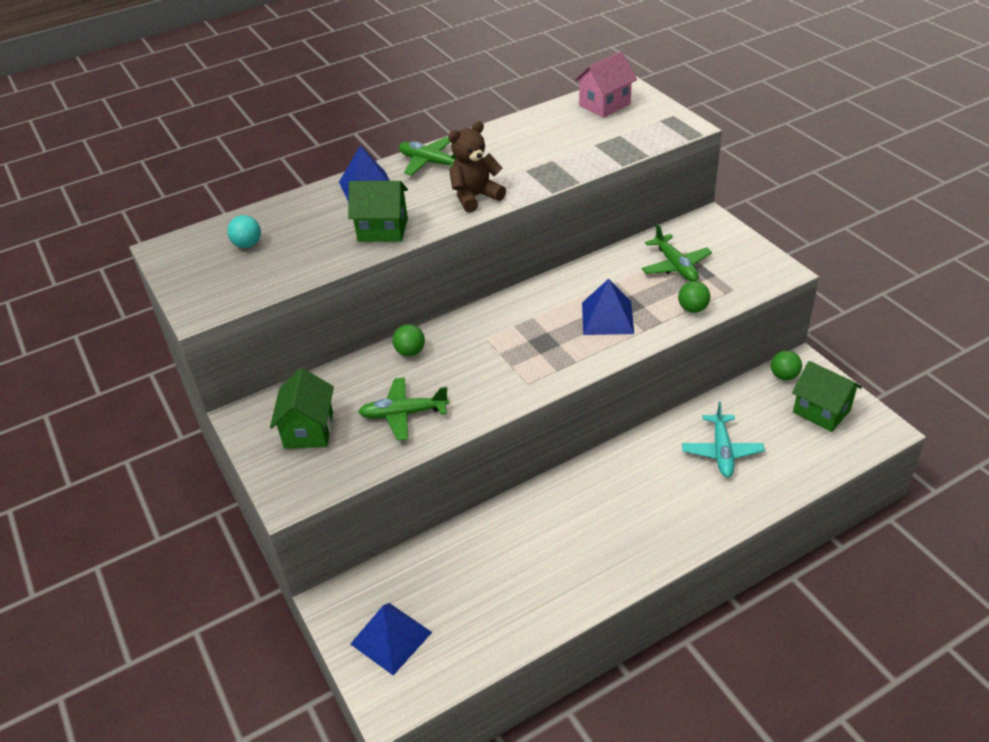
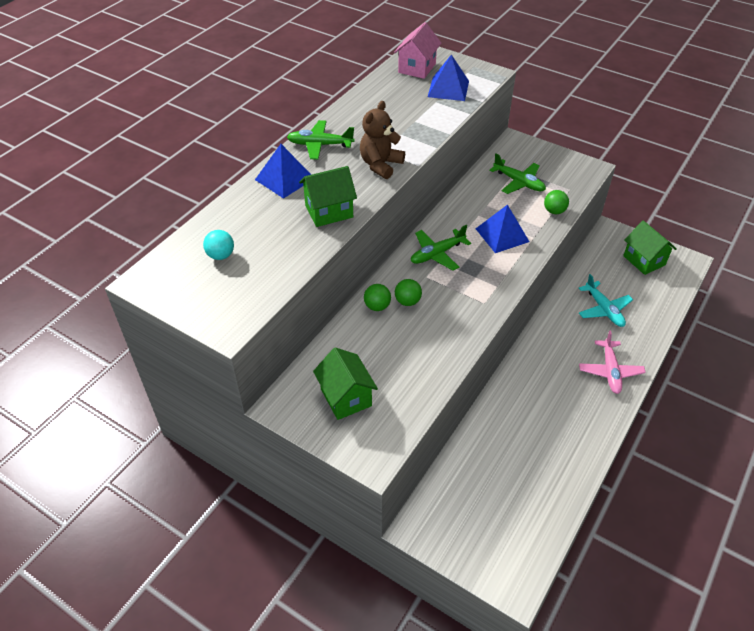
camera: 30 degrees left, 5 degrees up
blue pyramid [350,603,432,675] -> blue pyramid moved to [428,55,469,101]
green plane [358,377,449,441] -> green plane moved to [411,225,471,271]
green ball [771,351,802,380] -> green ball moved to [395,279,422,306]
green house [792,361,862,432] -> green house turned 45 degrees clockwise [623,220,677,275]
none -> pink plane [579,331,646,394]

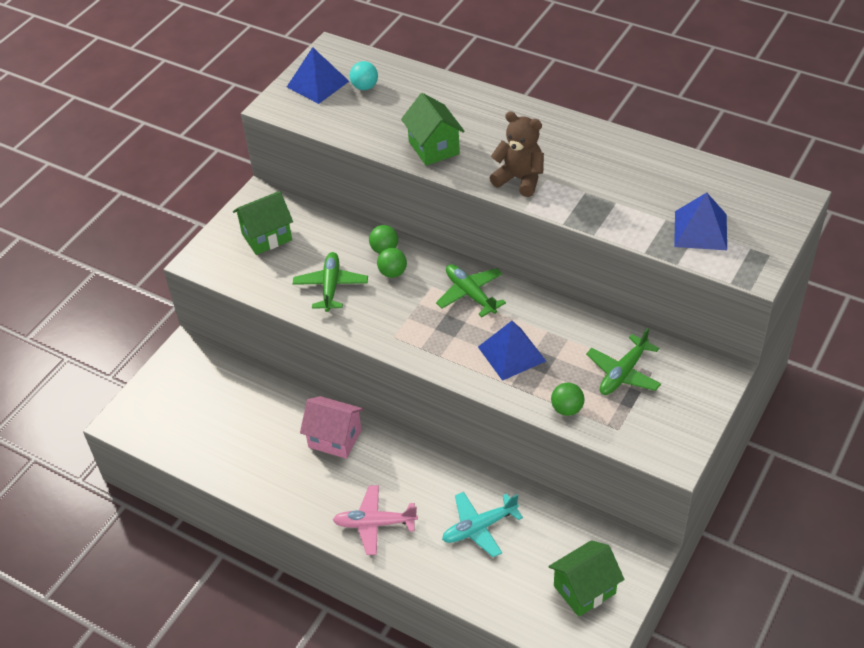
camera: 90 degrees right, 0 degrees up
blue pyramid [255,144,311,199] -> blue pyramid moved to [287,47,349,104]
green plane [287,120,355,160] -> green plane moved to [293,252,368,312]
pink house [394,22,441,79] -> pink house moved to [300,396,364,459]

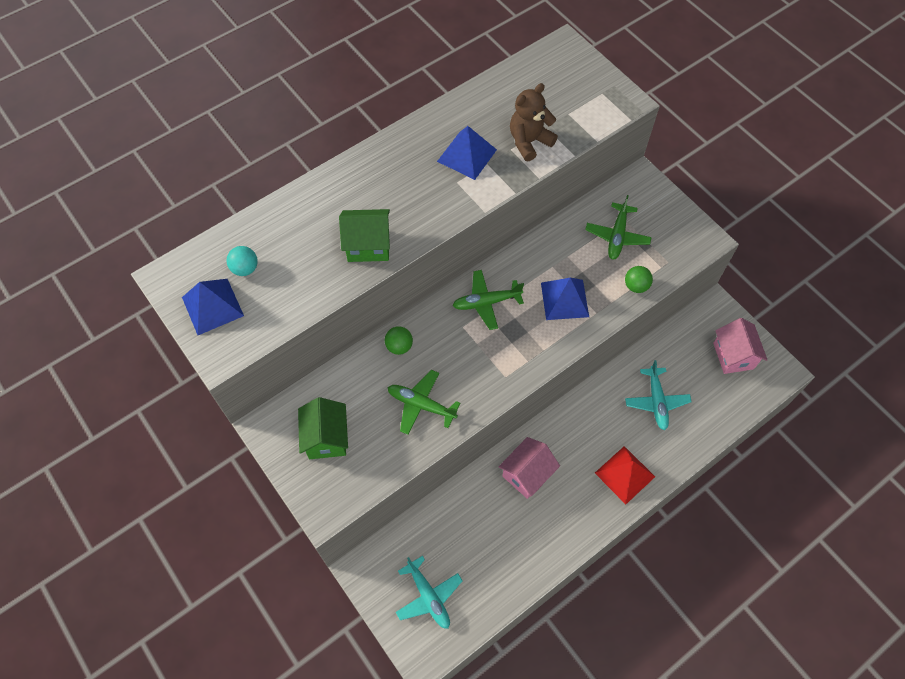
camera: 70 degrees left, 15 degrees up
pink plane [333,485,418,555] -> red pyramid [595,446,655,504]
green ball [377,248,407,278] -> none
brown teddy bear [490,111,544,197] -> brown teddy bear moved to [510,83,558,161]
green house [548,540,624,617] -> pink house [713,318,767,374]
green plane [586,328,661,395] -> green plane turned 45 degrees clockwise [585,195,652,260]
blue pyramid [674,192,727,250] -> blue pyramid moved to [437,126,497,180]
none -> turquoise plane [396,556,463,629]

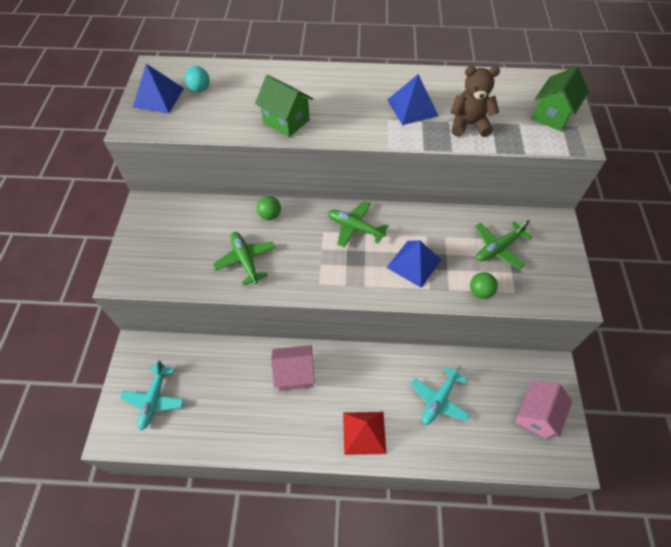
camera: 40 degrees right, 5 degrees down
green house [298,397,348,459] -> green house moved to [532,66,589,131]

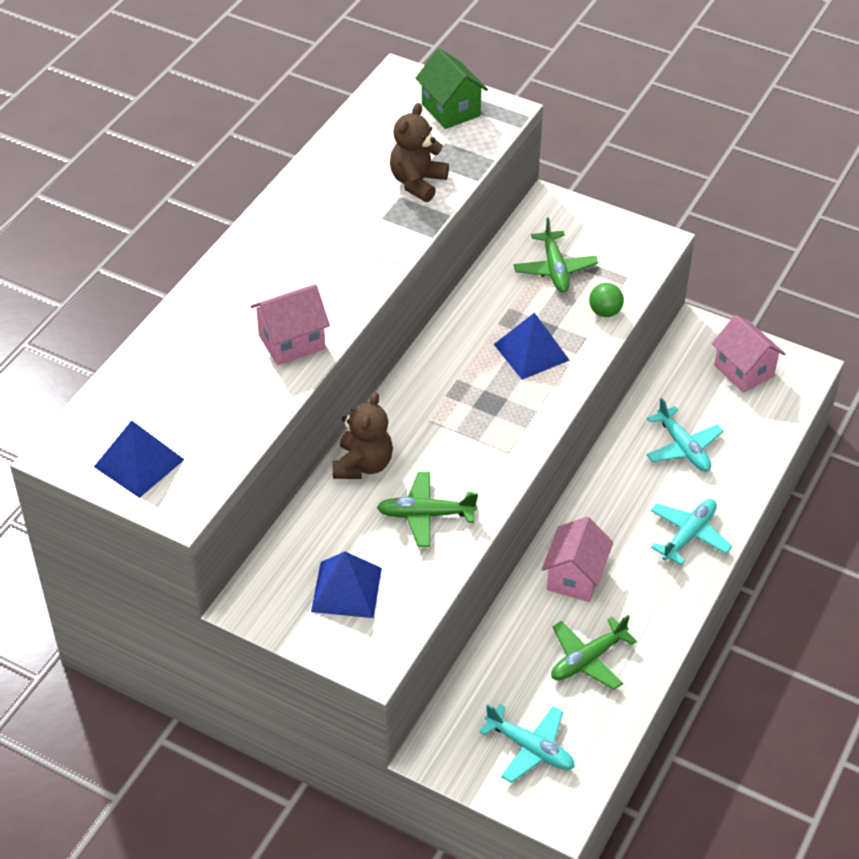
camera: 65 degrees left, 10 degrees down
turquoise ball [184,66,210,92] -> none
green house [255,75,313,137] -> pink house [251,284,330,365]
green ball [257,196,281,220] -> brown teddy bear [333,392,393,479]
green plane [328,201,389,247] -> green plane moved to [551,615,637,690]
red pyramid [343,412,386,455] -> turquoise plane [651,499,732,565]
blue pyramid [387,74,438,125] -> blue pyramid moved to [311,552,382,618]

